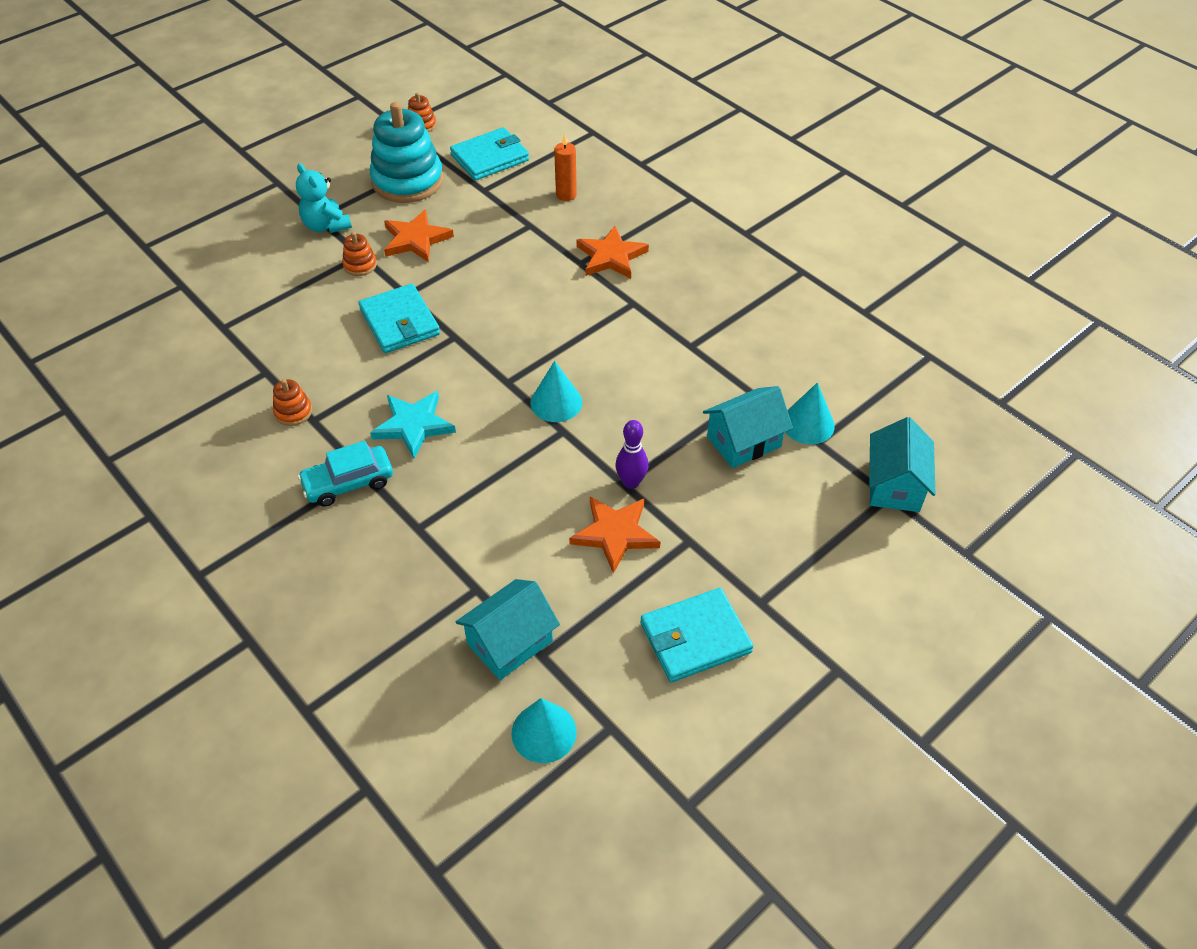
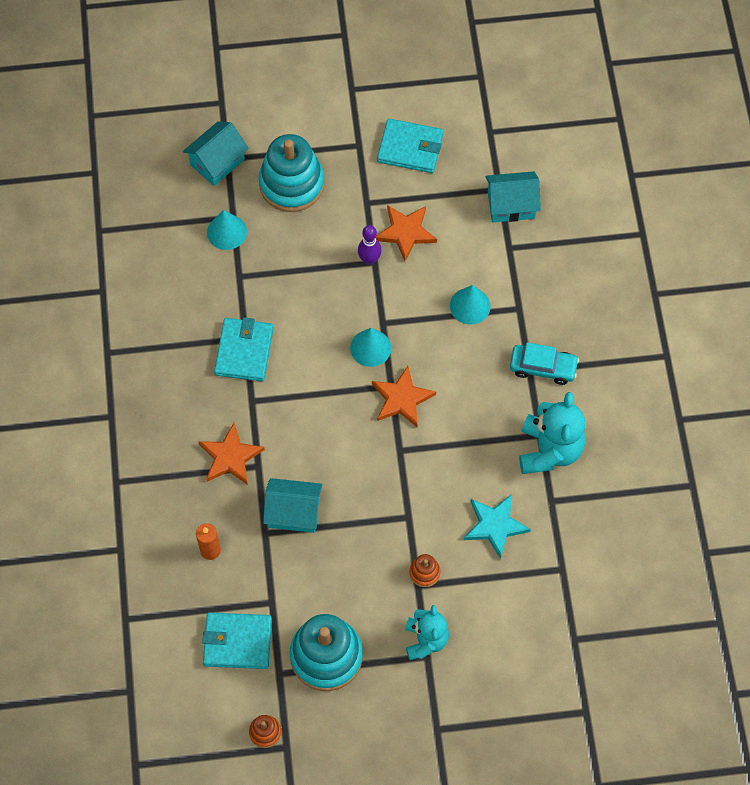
camera: 145 degrees left, 15 degrees up
orange stacking toy [273,379,312,426] -> turquoise teddy bear [519,392,585,474]
turquoise wallet [358,284,440,353] -> turquoise wallet moved to [214,317,274,381]
turquoise star [370,391,456,459] -> turquoise star moved to [464,494,531,559]
orange star [384,209,454,262] -> orange star moved to [372,366,436,427]
turquoise cone [511,698,576,763] -> turquoise cone moved to [450,285,491,324]
turquoise house [703,386,793,468] -> turquoise house moved to [263,478,322,533]
none -> turquoise stacking toy [259,134,325,212]

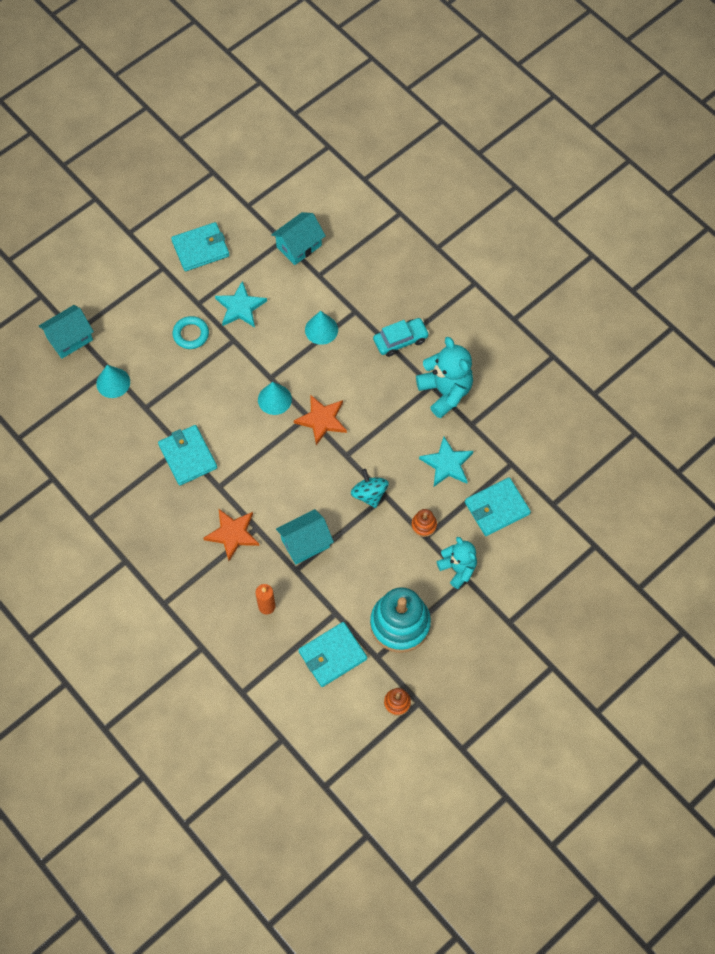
camera: 35 degrees left, 0 degrees up
turquoise house [183,121,249,186] -> turquoise house turned 45 degrees clockwise [39,305,94,359]
turquoise stacking toy [259,134,325,212] -> none
purple bowling pin [358,225,382,265] -> none
orange star [375,205,437,261] -> turquoise star [215,281,267,327]
none -> turquoise ring [173,316,209,349]
none -> turquoise spinning top [351,469,389,508]
none -> turquoise wallet [465,477,531,536]

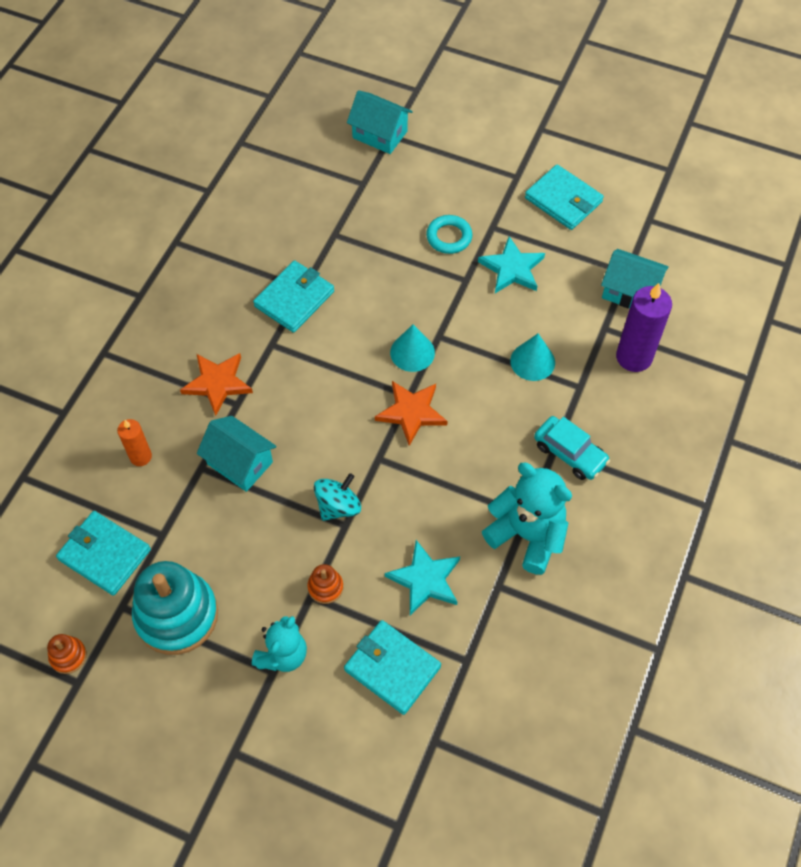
camera: 65 degrees right, 5 degrees down
turquoise cone [96,365,130,398] -> none
turquoise teddy bear [416,337,473,418] -> turquoise teddy bear turned 90 degrees counterclockwise [482,463,572,575]
none -> purple candle [616,283,672,372]

